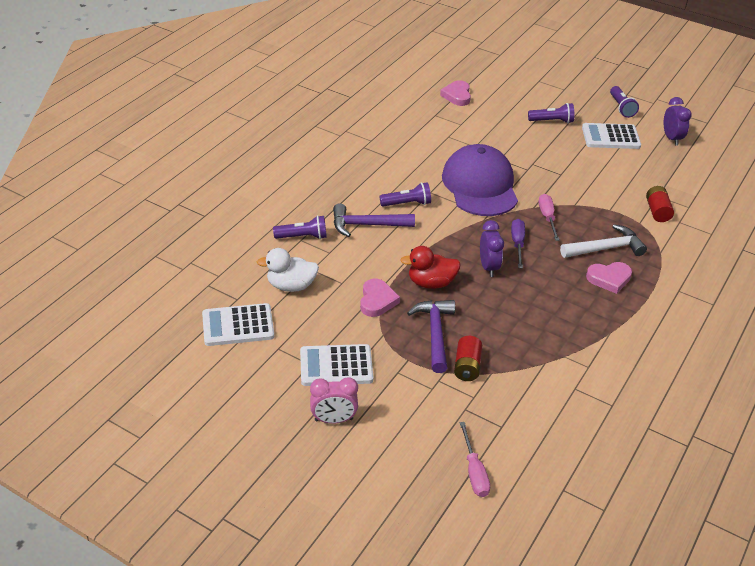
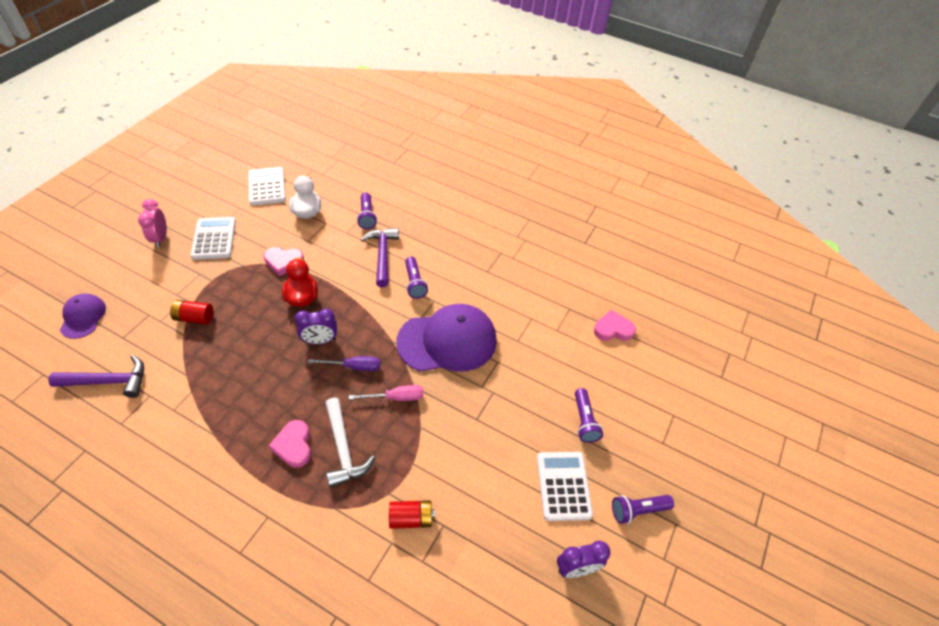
camera: 85 degrees right, 10 degrees up
purple hammer [407,300,455,373] -> purple hammer moved to [49,355,144,398]
pink screwdriver [459,422,490,497] -> purple cap [60,294,106,339]

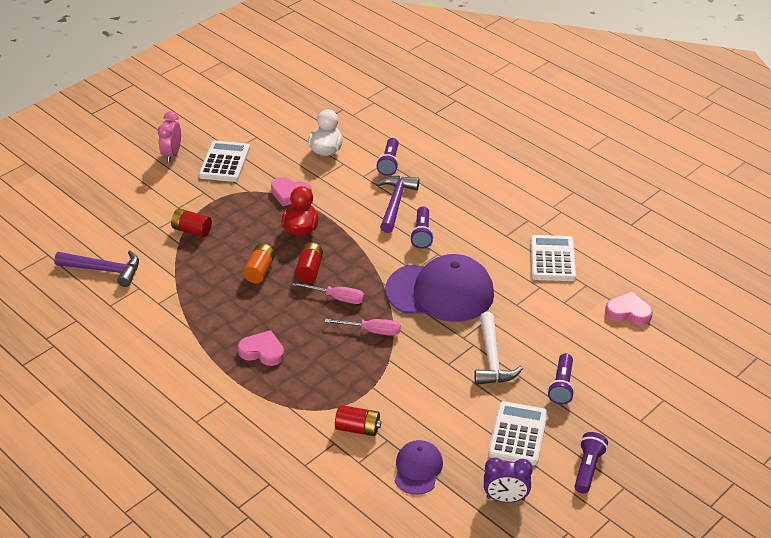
camera: 20 degrees right, 10 degrees down
purple cap [60,294,106,339] -> purple cap moved to [395,440,443,495]
white calculator [248,167,286,206] -> white calculator moved to [530,235,576,281]
pink heart [269,420,311,468] -> pink heart turned 105 degrees clockwise [238,330,284,366]
purple clock [294,309,337,344] -> red battery [295,243,323,283]
purple screwdriver [308,356,380,371] -> pink screwdriver [292,282,365,304]
white hammer [325,397,375,488] -> white hammer moved to [474,312,523,385]
purple flashlight [612,495,674,524] -> purple flashlight turned 105 degrees clockwise [574,432,608,494]
none -> orange battery [243,244,275,283]

